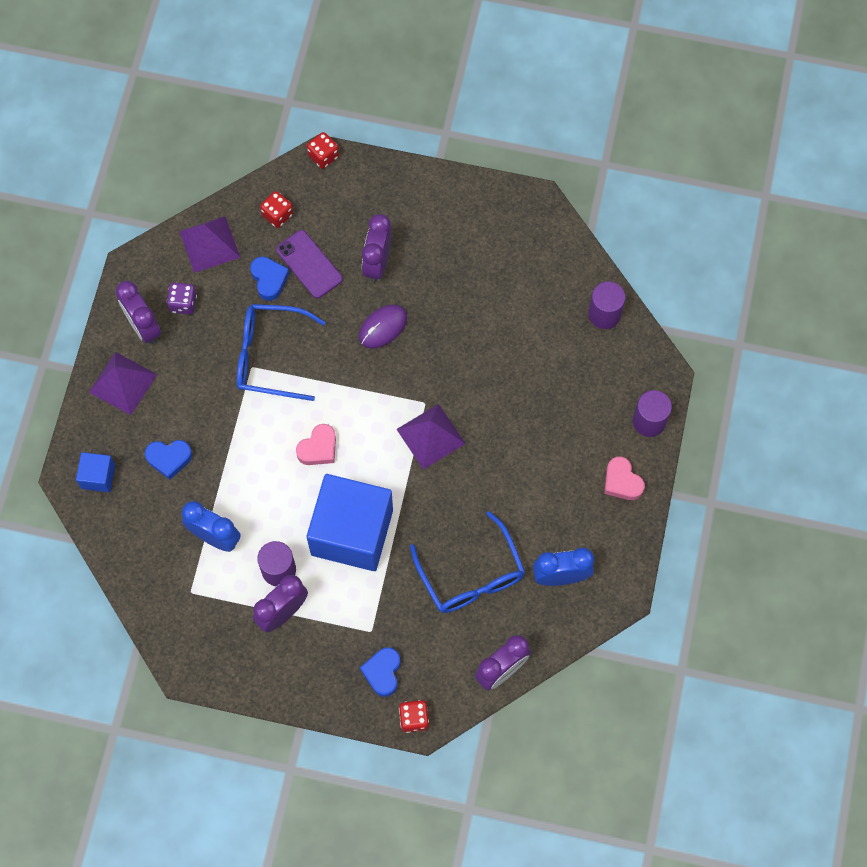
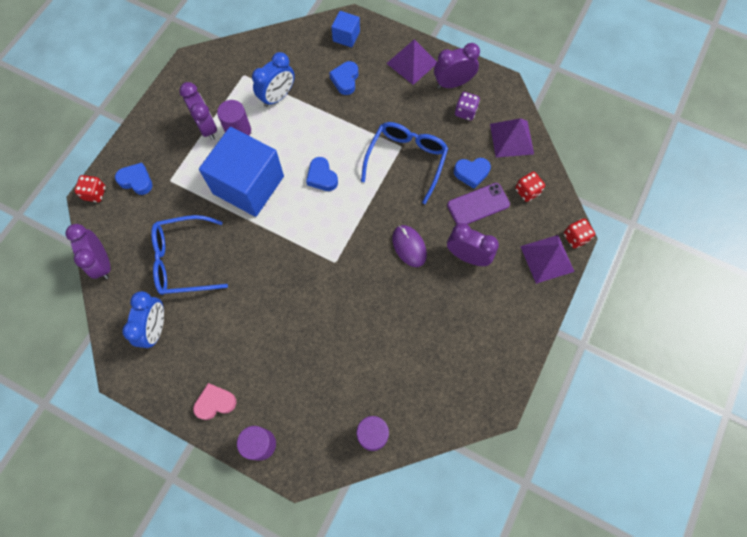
camera: 105 degrees right, 0 degrees up
pink heart [296,424,336,465] -> blue heart [306,157,338,191]
purple pyramid [396,404,465,469] -> purple pyramid moved to [520,235,575,284]

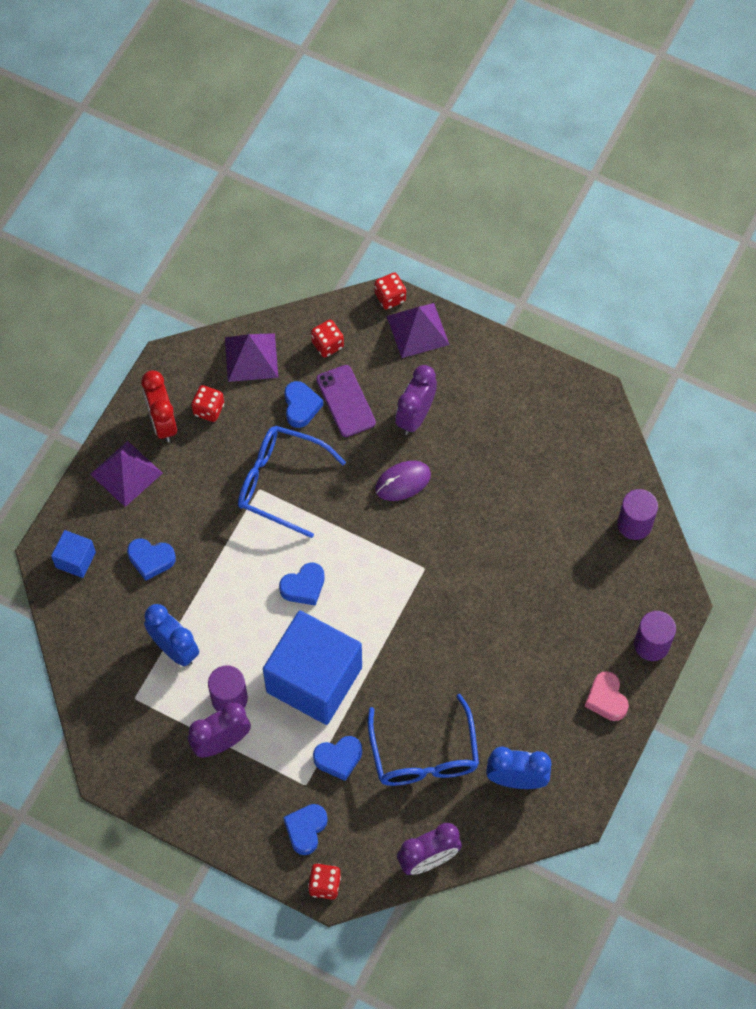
camera: 90 degrees left, 5 degrees down
purple clock [434,43,480,88] -> red clock [141,371,177,442]
purple dice [455,92,480,121] -> red dice [191,385,224,422]
none -> blue heart [313,736,362,781]

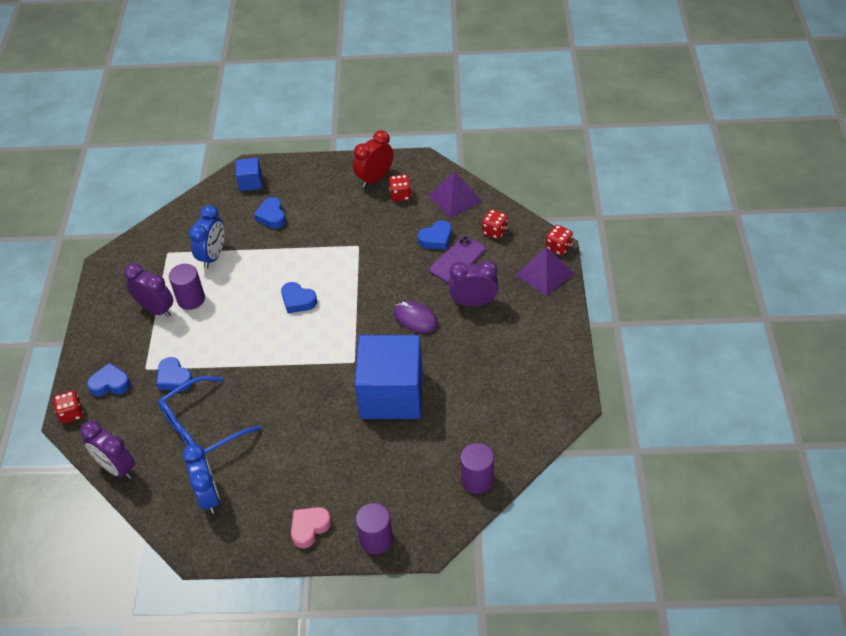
camera: 65 degrees right, 15 degrees down
purple pyramid [90,441,163,507] -> none
blue glasses [238,426,346,538] -> none
blue cube [263,610,362,725] -> blue cube moved to [355,335,422,419]

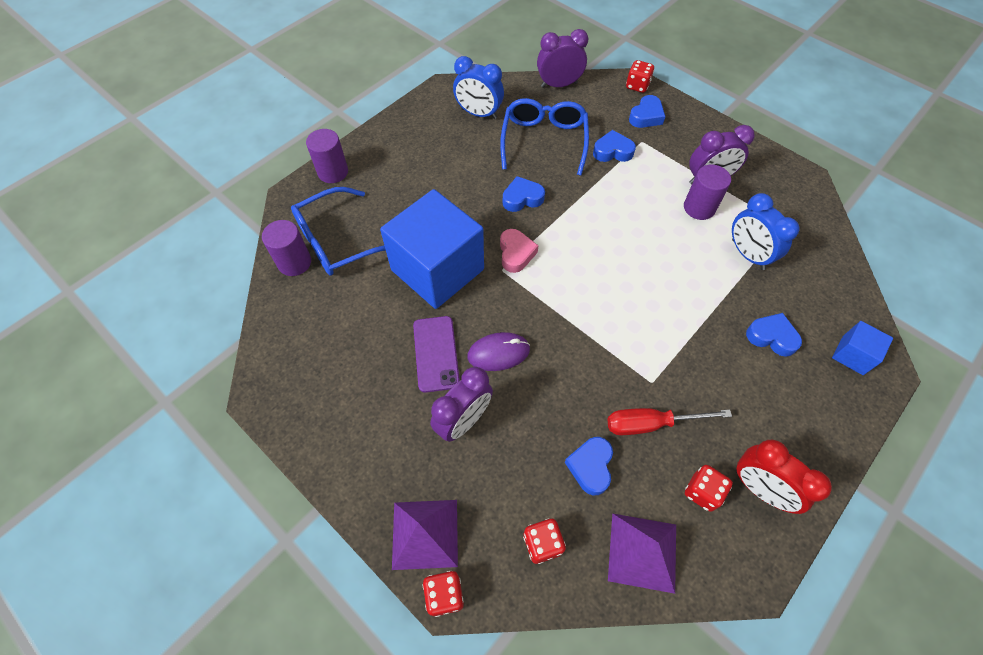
camera: 130 degrees right, 10 degrees up
blue heart [281,282,317,313] -> blue heart moved to [503,176,545,212]
pink heart [291,507,331,549] -> pink heart moved to [500,229,538,273]
red clock [353,130,393,187] -> red clock turned 135 degrees clockwise [736,440,832,514]
purple phone [429,236,486,284] -> purple phone moved to [413,316,460,393]
none -> blue glasses [291,187,386,276]
none -> red screwdriver [607,408,732,435]

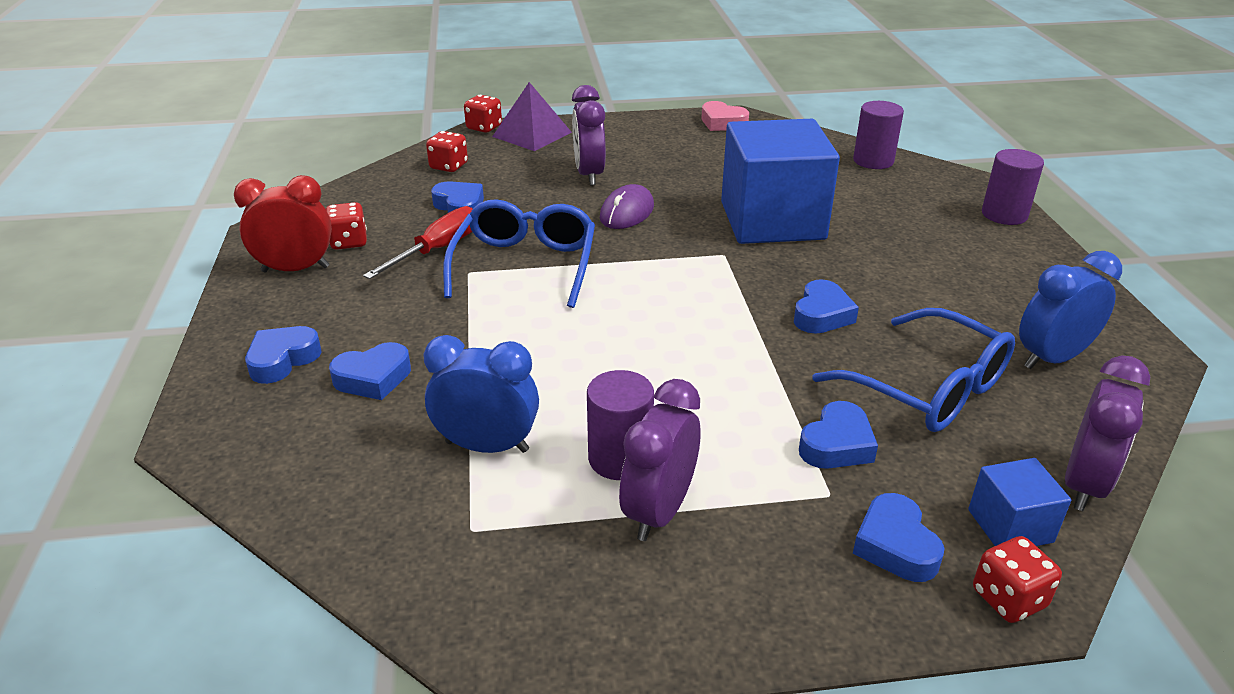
camera: 130 degrees right, 25 degrees down
blue glasses [291,187,386,276] -> blue glasses moved to [443,199,595,308]
purple phone [413,316,460,393] -> none
pink heart [500,229,538,273] -> pink heart moved to [702,101,749,131]
purple pyramid [608,513,676,594] -> none
blue cube [832,321,893,375] -> blue cube moved to [968,458,1071,546]
none -> blue heart [245,326,322,384]

